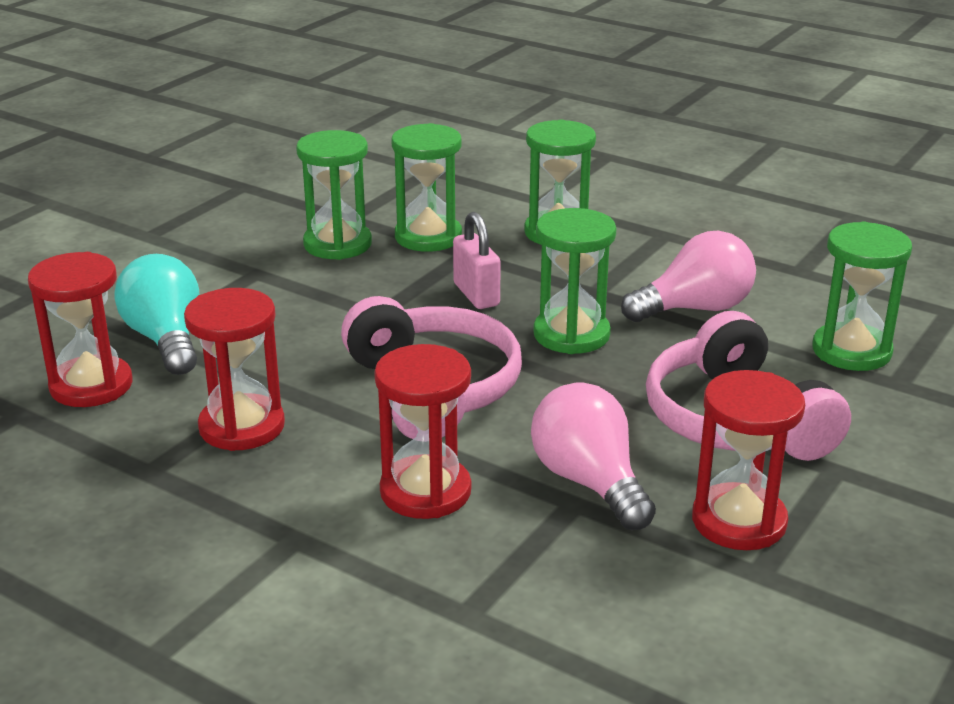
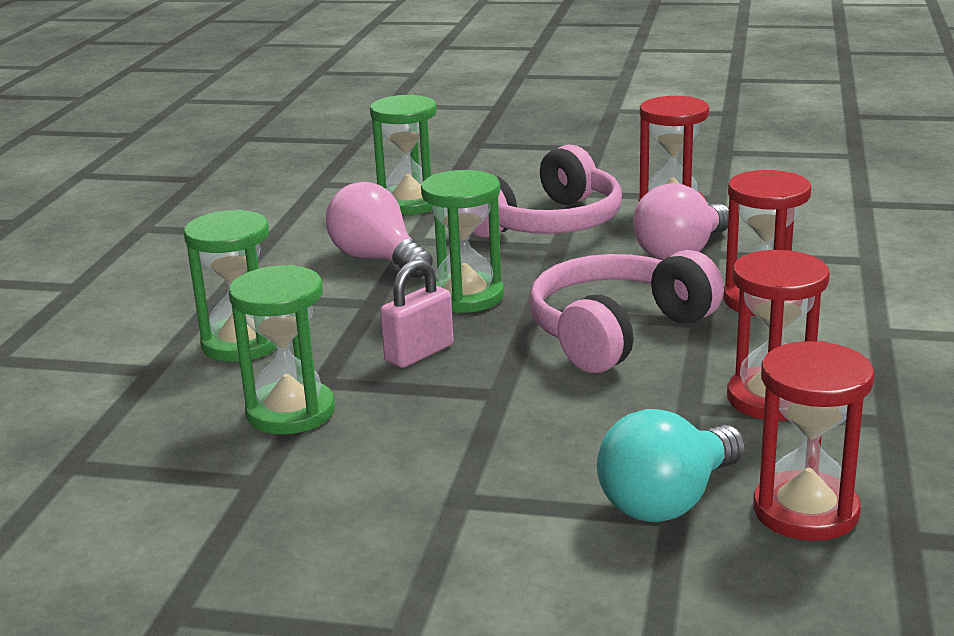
camera: 110 degrees left, 5 degrees down
green hourglass [296,130,372,260] -> none

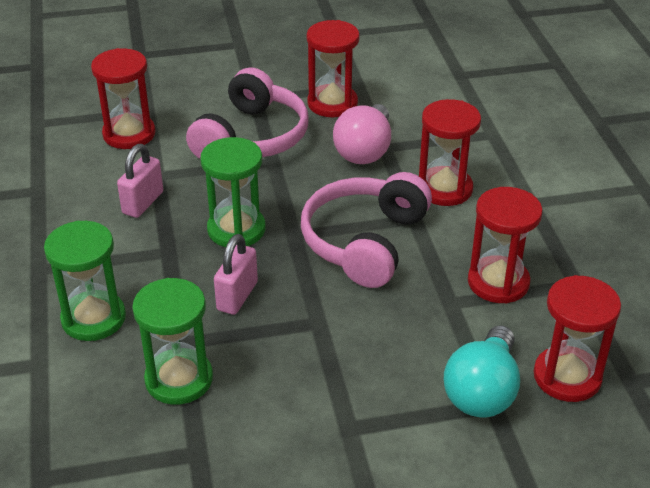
camera: 25 degrees left, 15 degrees up
pink light bulb [326,182,433,278] -> pink padlock [117,144,163,218]
green hourglass [370,94,437,215] -> red hourglass [91,48,155,149]

